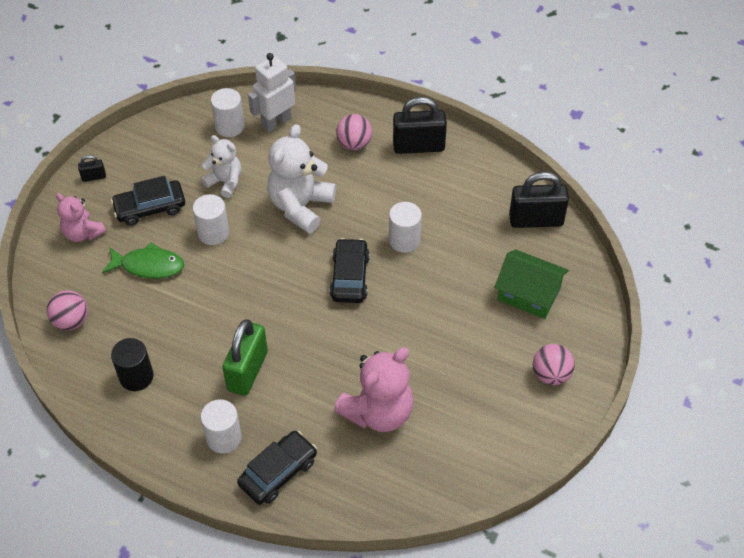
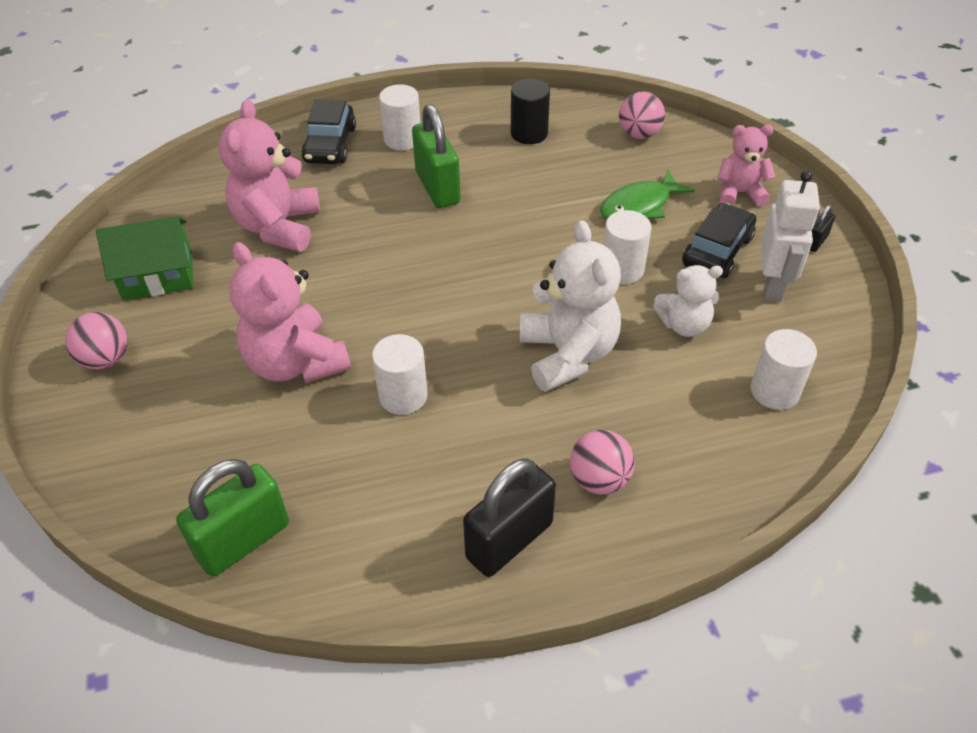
camera: 140 degrees right, 5 degrees down
white robot [248,53,296,132] -> white robot moved to [761,170,820,302]
black car [330,238,370,303] -> none
green house [494,249,569,319] -> green house moved to [96,216,193,300]
black padlock [509,172,569,228] -> green padlock [176,459,289,577]
none -> pink teddy bear [229,242,351,383]

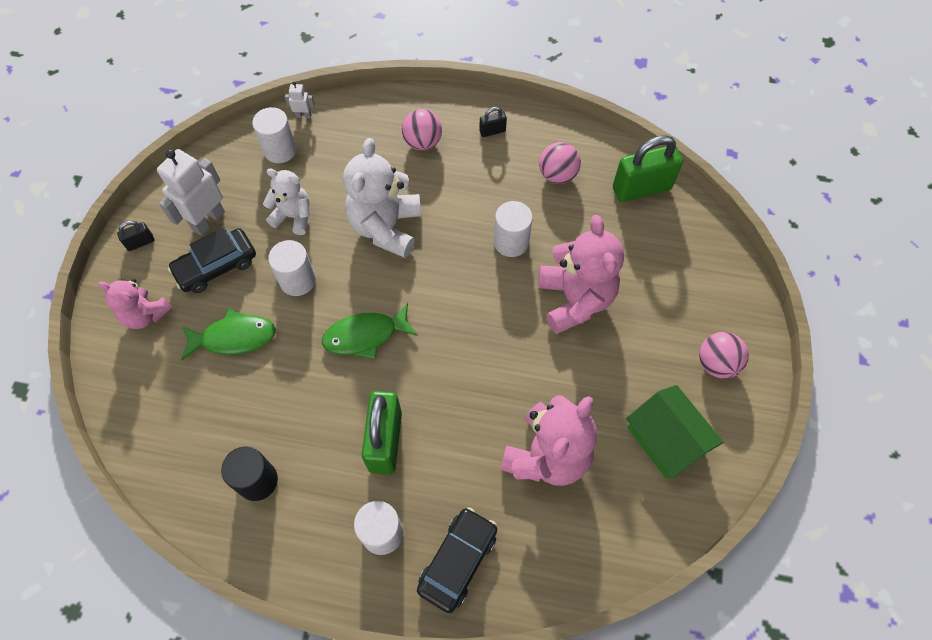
camera: 155 degrees left, 15 degrees up
green house [96,216,193,300] -> green house turned 45 degrees clockwise [626,385,723,479]
black padlock [463,458,556,577] -> black padlock [479,107,507,137], size x0.46
pink ball [619,91,665,139] -> pink ball moved to [539,142,581,184]
none -> white robot [285,82,315,118]
none -> green fish [322,303,418,359]

